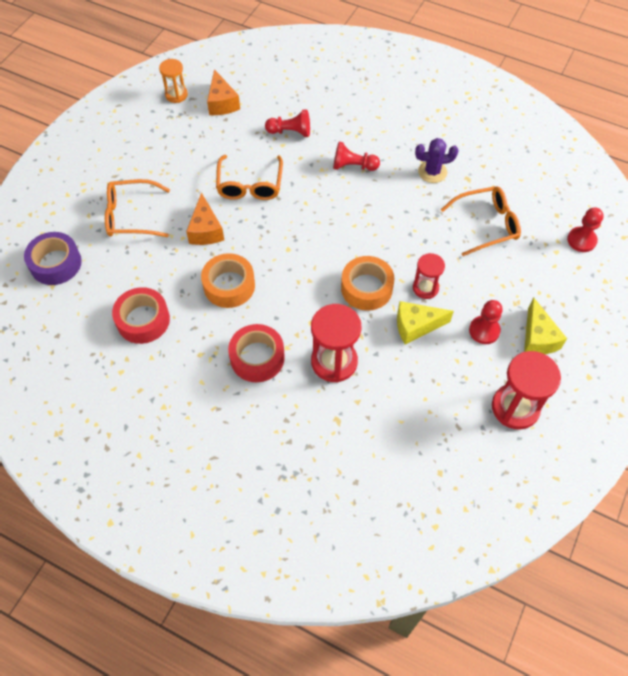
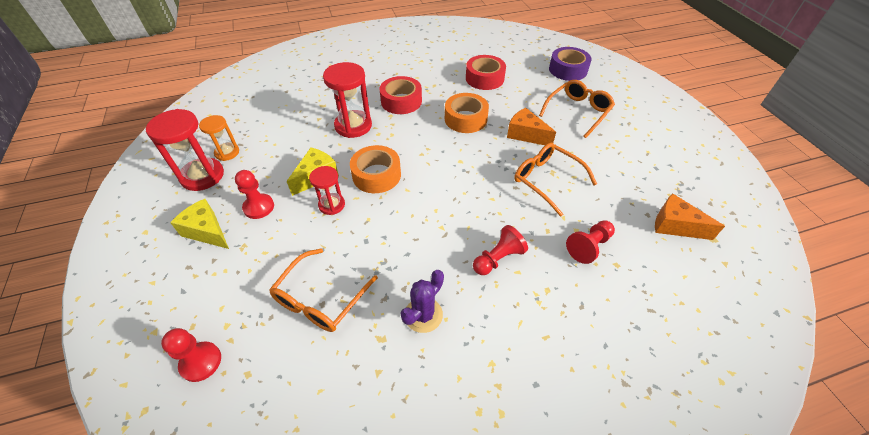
camera: 135 degrees right, 10 degrees down
orange hourglass [159,59,188,103] -> orange hourglass moved to [199,115,239,161]

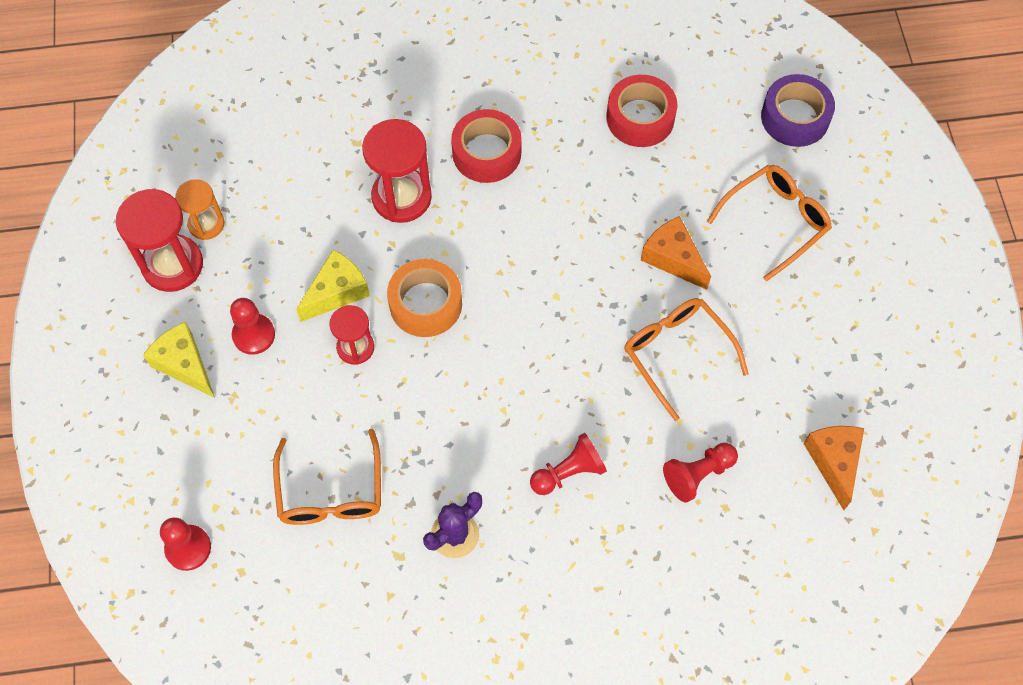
camera: 10 degrees right, 15 degrees up
orange glasses [269,248,378,332] -> orange glasses turned 45 degrees counterclockwise [273,429,381,525]
orange tape [445,93,489,133] -> none
orange cheese [655,193,725,240] -> orange cheese turned 45 degrees clockwise [804,426,864,510]

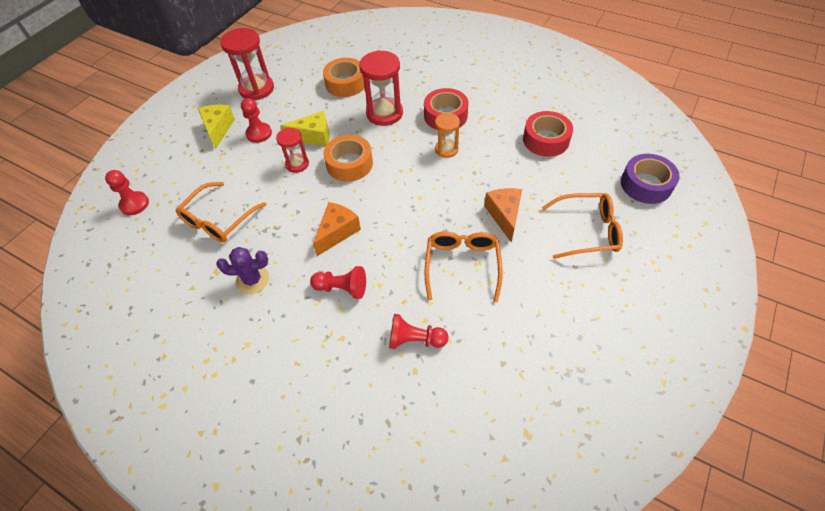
camera: 40 degrees right, 10 degrees down
orange hourglass [175,179,224,240] -> orange hourglass moved to [435,113,460,158]
orange cheese [804,426,864,510] -> orange cheese moved to [313,202,361,256]
none -> orange tape [323,58,365,97]

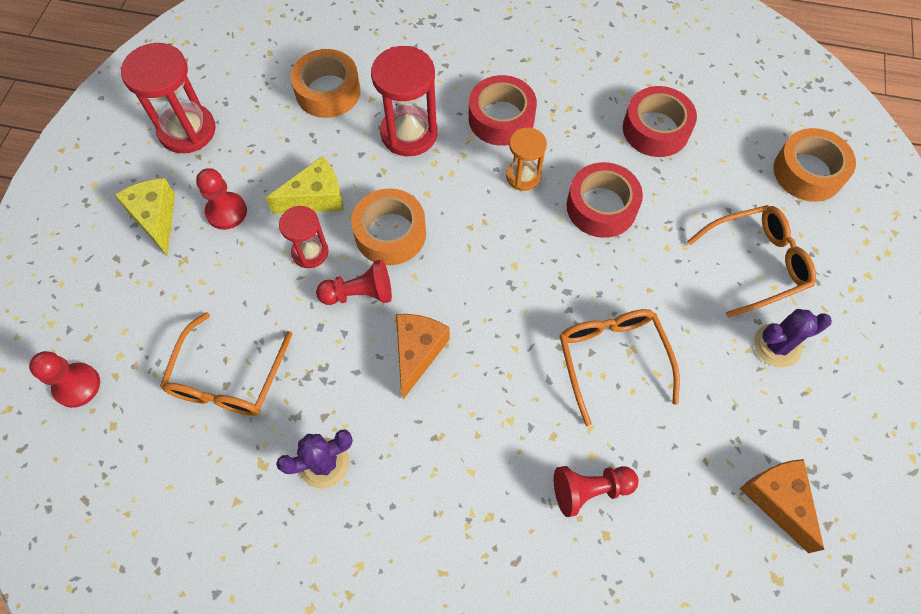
camera: 20 degrees left, 10 degrees up
red pawn [310,266,366,299] -> red pawn moved to [316,260,392,305]
orange cheese [484,188,522,243] -> orange cheese moved to [740,459,824,553]
purple tape [621,154,680,204] -> orange tape [773,128,856,202]
none -> red tape [567,162,643,238]
none -> purple cactus [754,309,832,368]

